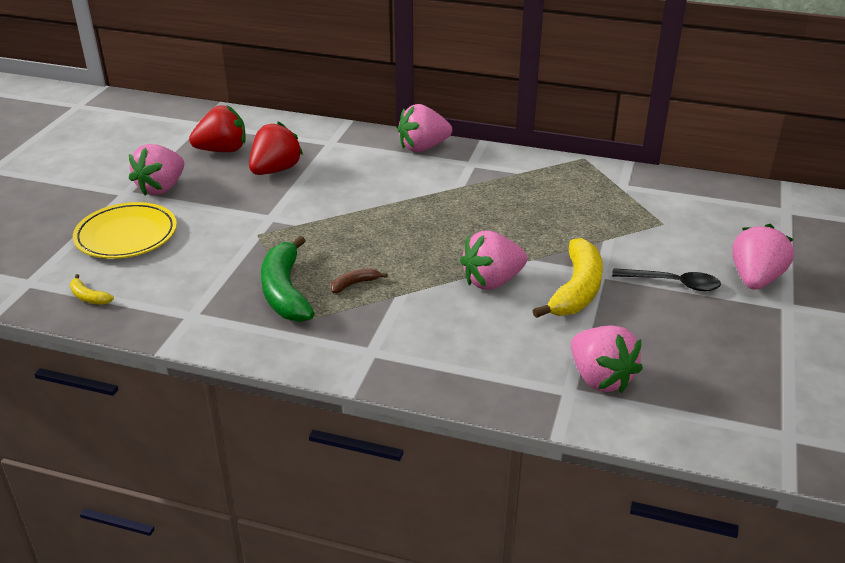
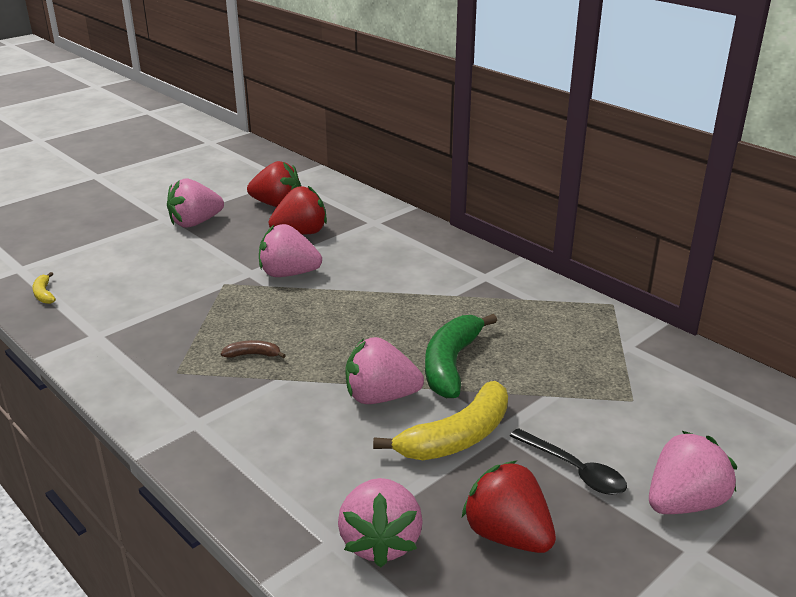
camera: 30 degrees right, 5 degrees down
yellow plate [73,202,177,259] -> none
green banana [261,236,314,322] -> green banana moved to [425,314,497,398]
pink strawberry [398,104,452,152] -> pink strawberry moved to [259,224,322,277]
none -> red strawberry [462,461,556,553]

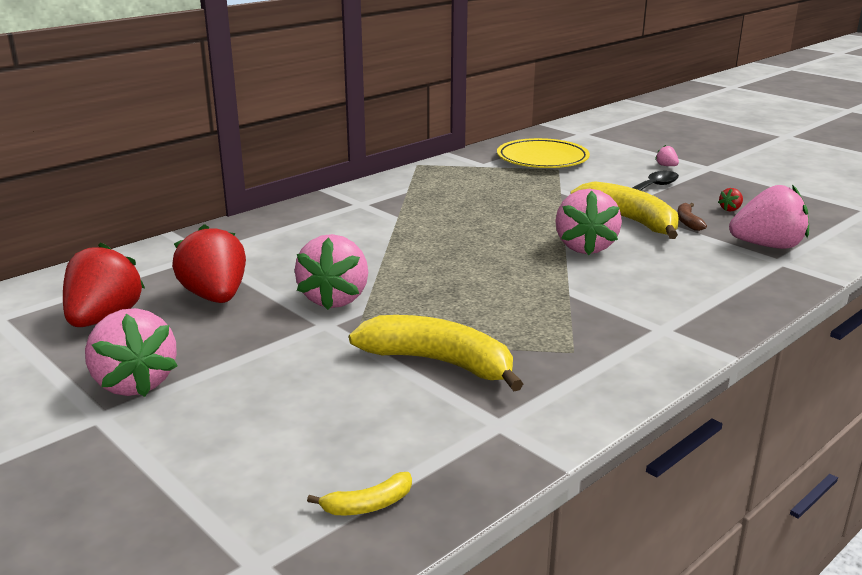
camera: 90 degrees left, 5 degrees down
brown banana [221,340,286,358] -> brown banana moved to [678,203,707,231]
green banana [425,314,497,398] -> none
red strawberry [462,461,556,553] -> red strawberry [718,188,743,211], size x0.40
pink strawberry [649,431,738,514] -> pink strawberry [655,145,679,166], size x0.40
none -> yellow banana [349,315,523,391]
none -> yellow plate [497,138,590,168]

